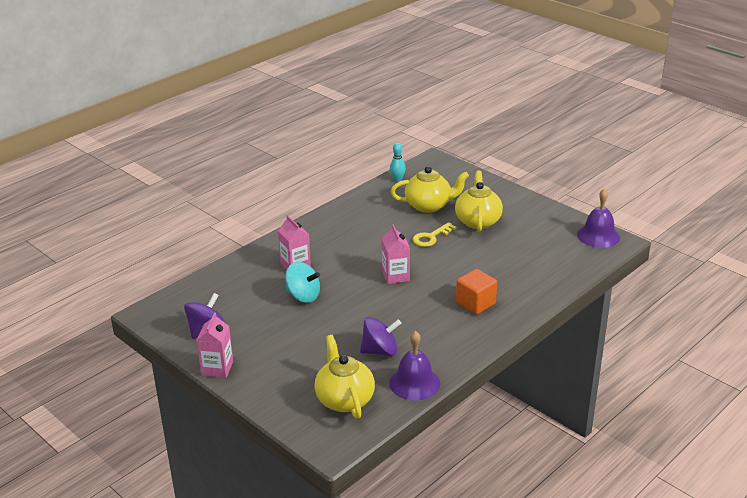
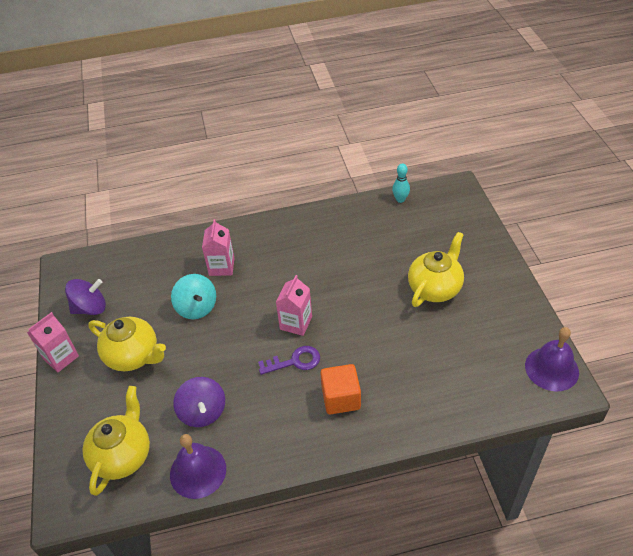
camera: 35 degrees right, 15 degrees up
purple spinning top [360,317,401,356] -> purple spinning top turned 45 degrees clockwise [173,377,225,427]
yellow teapot [391,166,469,213] -> yellow teapot moved to [88,317,166,371]
yellow key [412,222,457,247] -> none
none -> purple key [258,346,320,375]

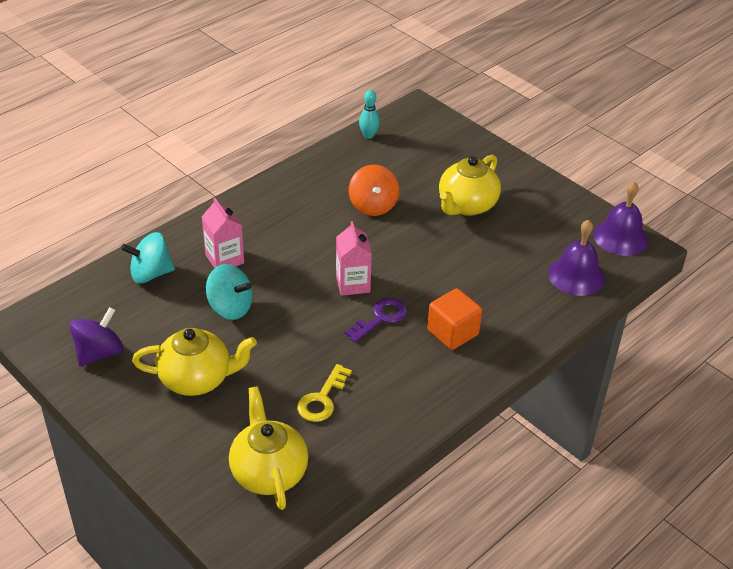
camera: 35 degrees left, 5 degrees down
pink carton [27,312,79,372] -> none
purple bell [170,434,226,499] -> purple bell moved to [548,220,605,296]
purple spinning top [173,377,225,427] -> yellow key [297,364,352,422]
yellow teapot [408,232,464,307] -> yellow teapot turned 150 degrees counterclockwise [439,154,501,216]
none -> turquoise spinning top [121,232,175,284]
none -> orange spinning top [349,165,399,216]

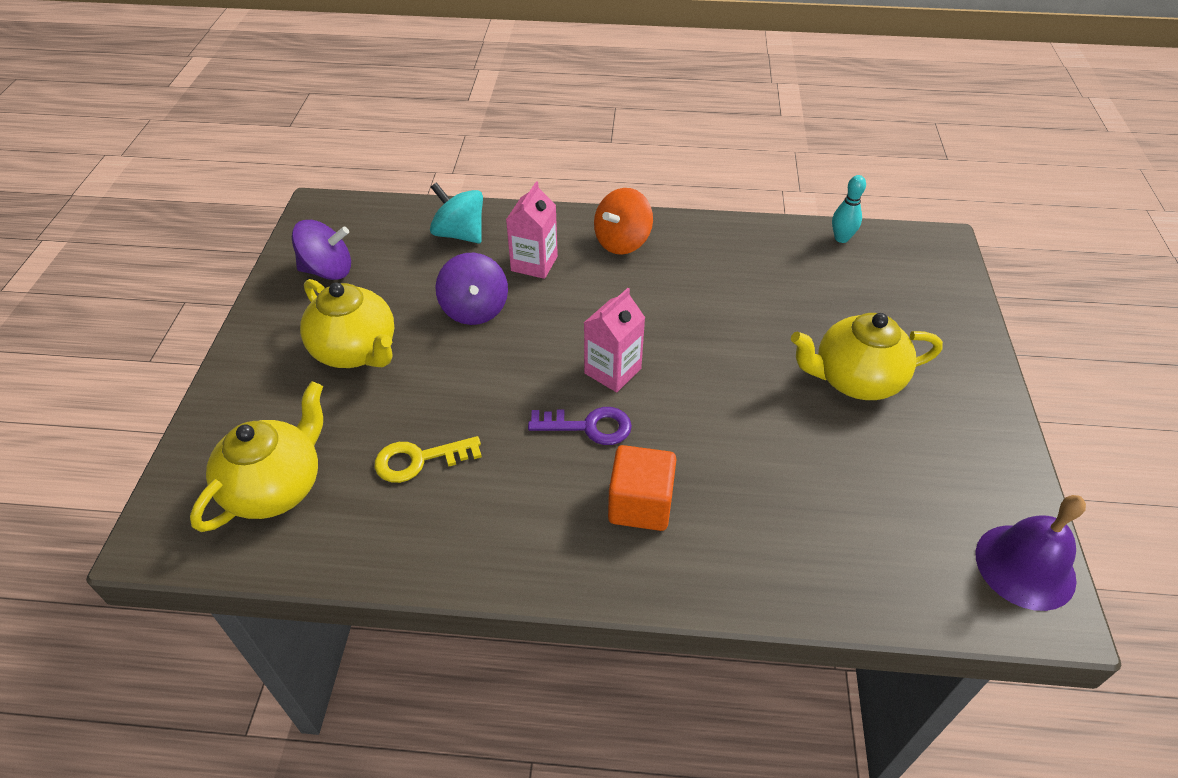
camera: 50 degrees right, 5 degrees up
turquoise spinning top [206,264,253,320] -> purple spinning top [436,253,508,325]
orange spinning top [349,165,399,216] -> orange spinning top moved to [594,188,653,255]
purple bell [548,220,605,296] -> none

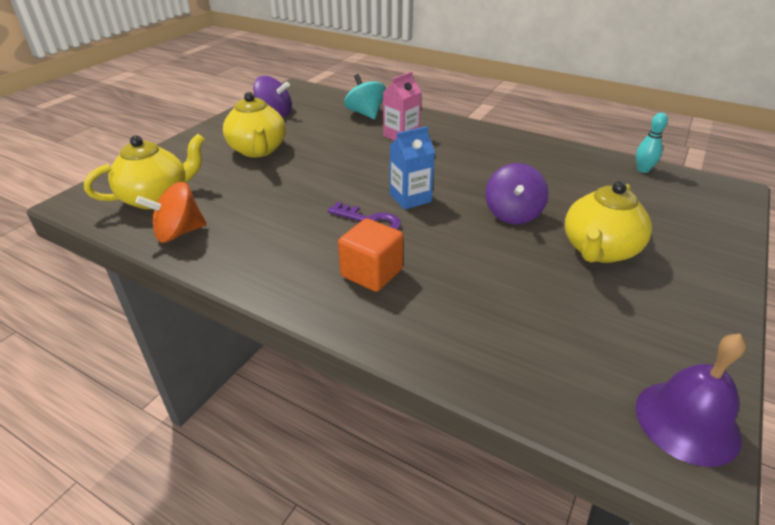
camera: 25 degrees right, 10 degrees down
yellow key [375,436,482,483] -> none
purple spinning top [436,253,508,325] -> purple spinning top moved to [486,163,548,224]
pink carton [584,288,645,392] -> blue carton [390,126,435,210]
orange spinning top [594,188,653,255] -> orange spinning top moved to [136,182,207,242]
yellow teapot [791,313,943,400] -> yellow teapot turned 75 degrees counterclockwise [565,181,652,263]

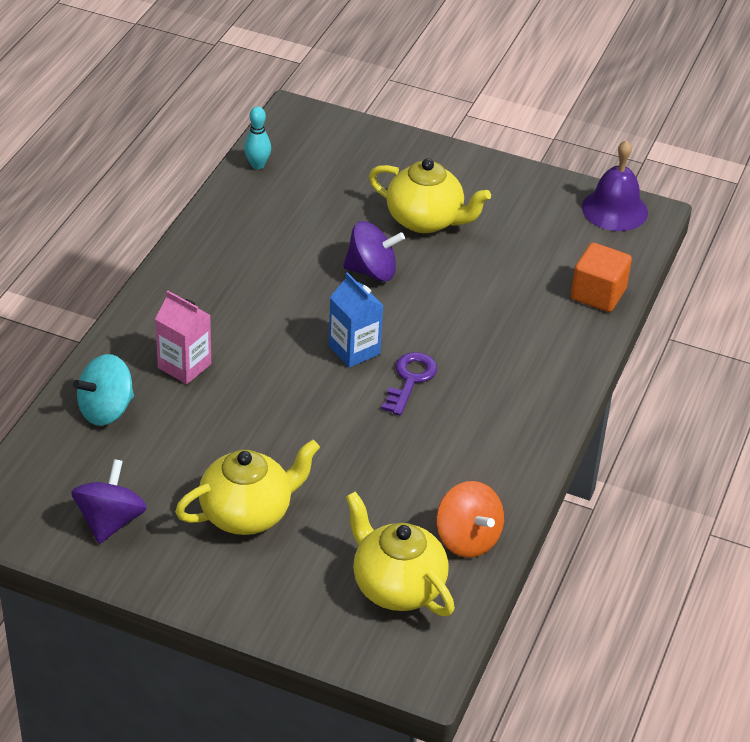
camera: 100 degrees left, 5 degrees up
orange cube [338,218,404,292] -> orange cube moved to [571,243,632,312]

